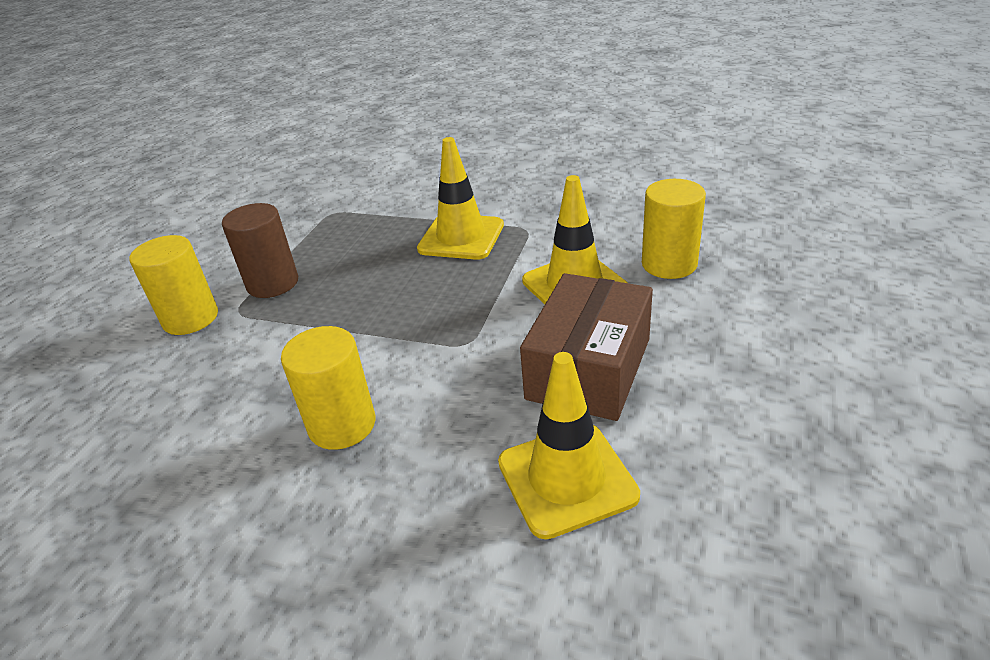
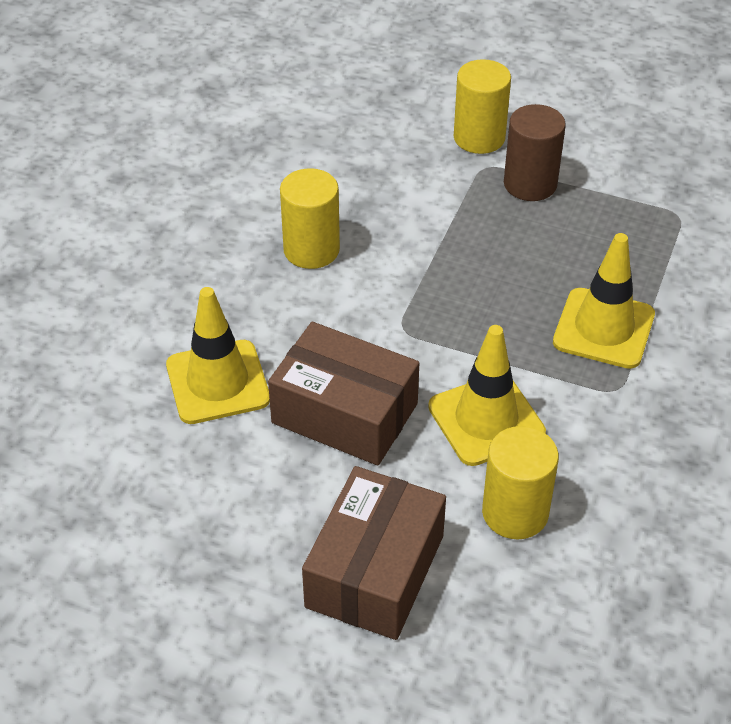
camera: 90 degrees right, 10 degrees up
none -> brown box [302,466,446,640]

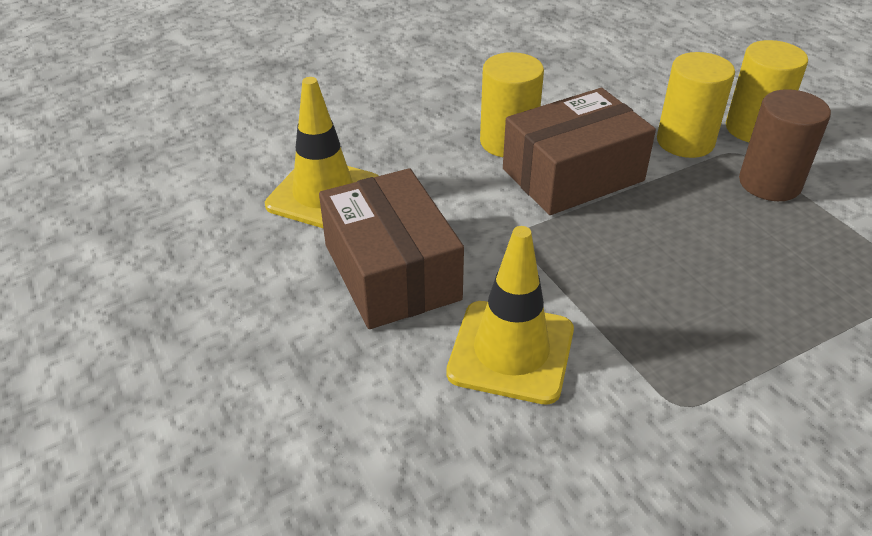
camera: 40 degrees right, 5 degrees down
brown box [302,466,446,640] -> brown box moved to [503,88,656,215]
yellow cylinder [482,426,559,539] -> yellow cylinder moved to [657,52,735,158]
yellow traffic cone [553,233,655,369] -> none

